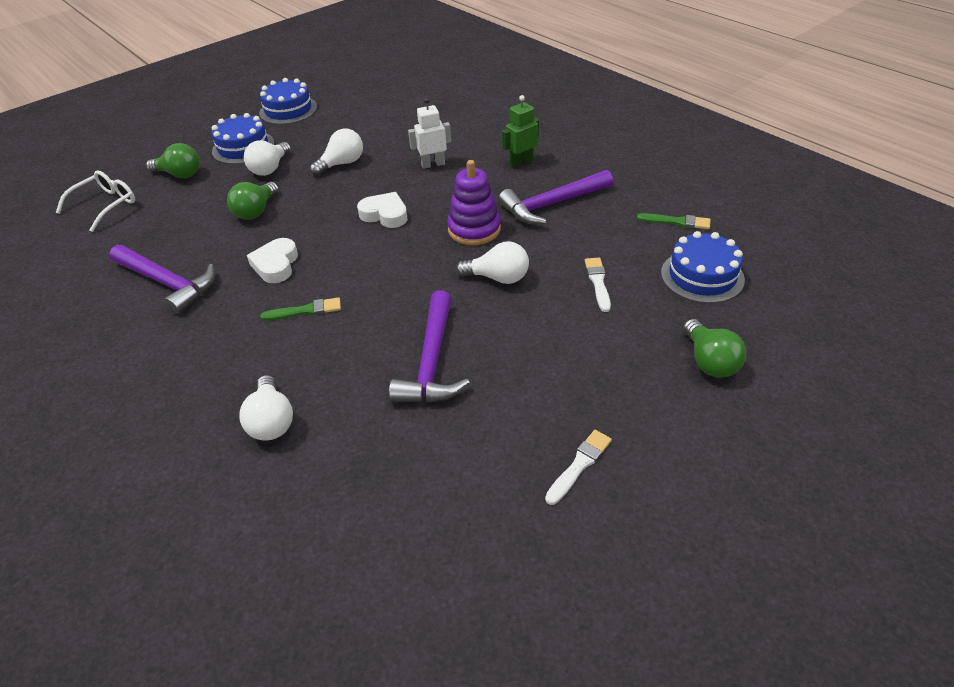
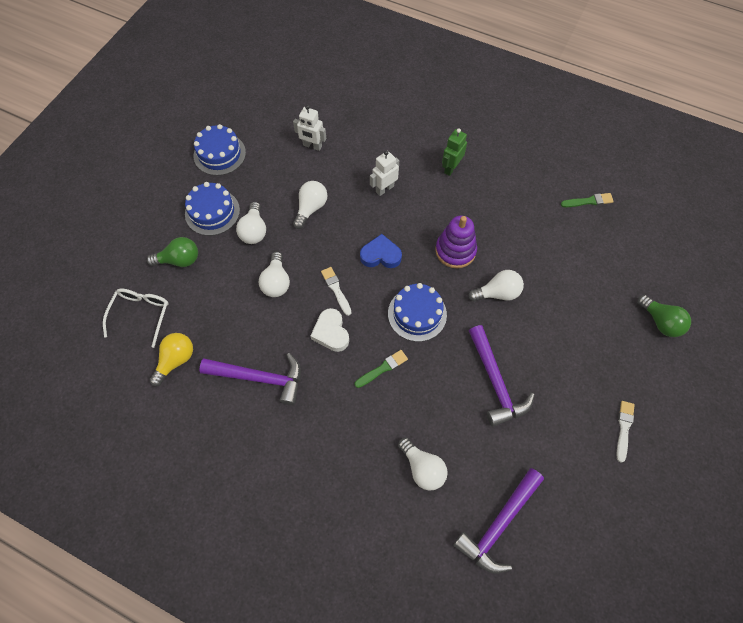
camera: 25 degrees left, 20 degrees up
green light bulb [227,182,279,220] -> white light bulb [259,252,290,297]
white heart [357,192,408,228] -> blue heart [360,234,402,268]
purple hammer [499,170,613,224] -> purple hammer moved to [453,468,544,574]
white brush [585,258,611,312] -> white brush moved to [321,267,352,316]
blue cake [661,231,745,303] -> blue cake moved to [388,283,447,342]
none -> yellow light bulb [150,333,193,386]
none -> white robot [293,105,326,151]

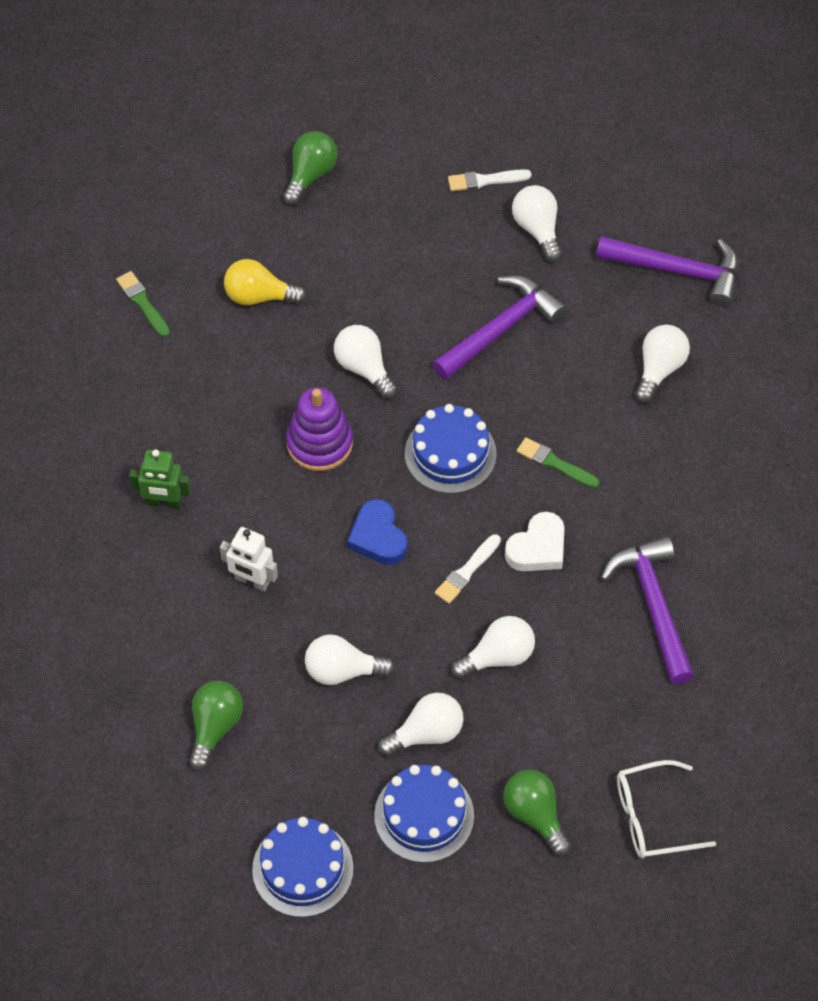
camera: 115 degrees left, 5 degrees down
yellow light bulb [150,333,193,386] -> yellow light bulb moved to [224,259,306,305]
white robot [293,105,326,151] -> green light bulb [189,681,243,771]
none -> white light bulb [512,185,562,262]

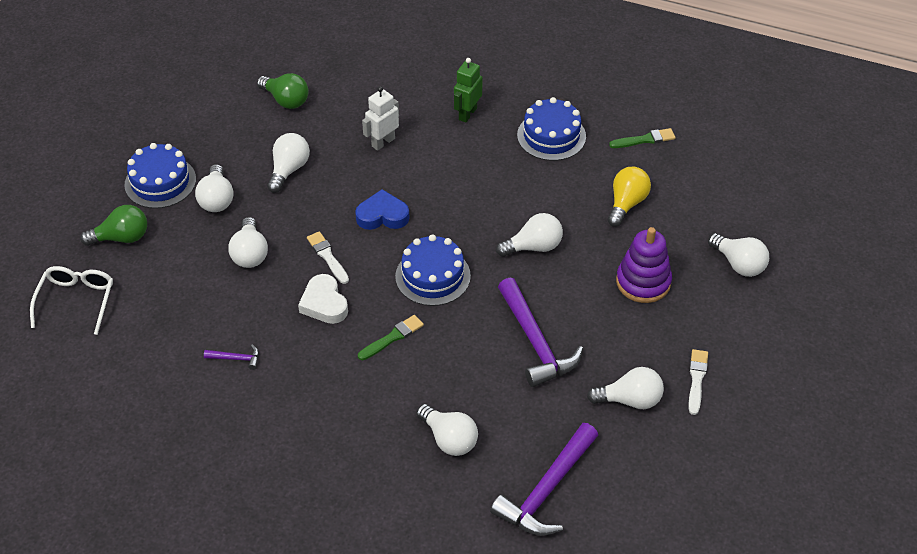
camera: 110 degrees right, 10 degrees down
blue cake [252,817,353,917] -> blue cake moved to [517,97,586,161]
green light bulb [283,131,338,205] -> white light bulb [708,233,769,277]
purple stacking toy [286,387,353,471] -> purple stacking toy moved to [616,227,672,303]
purple hammer [601,537,694,684] -> purple hammer [204,345,259,370], size x0.43

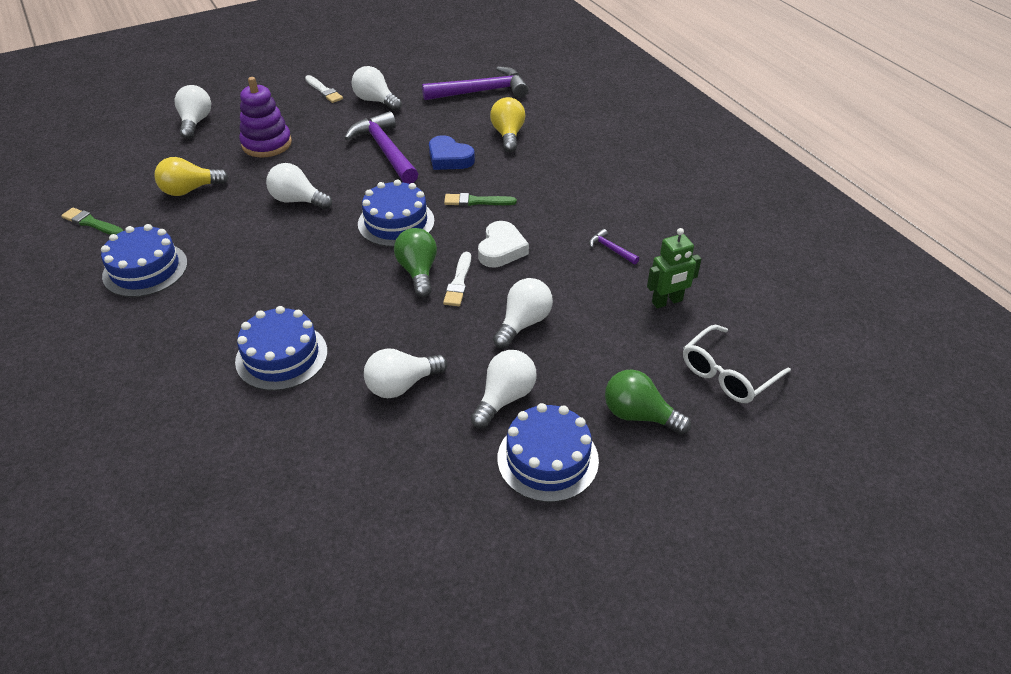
camera: 140 degrees left, 5 degrees down
green light bulb [257,73,309,109] -> green light bulb moved to [394,228,437,297]
blue heart [355,189,409,230] -> blue heart moved to [429,135,475,170]
white robot [362,86,399,151] -> blue cake [235,306,328,391]
white light bulb [416,404,478,456] -> yellow light bulb [490,97,525,152]
green robot [454,58,483,123] -> green robot moved to [647,228,701,308]
purple hammer [498,278,583,387] -> purple hammer turned 45 degrees counterclockwise [344,111,418,184]
white brush [689,349,708,415] -> white brush turned 90 degrees counterclockwise [305,75,343,103]

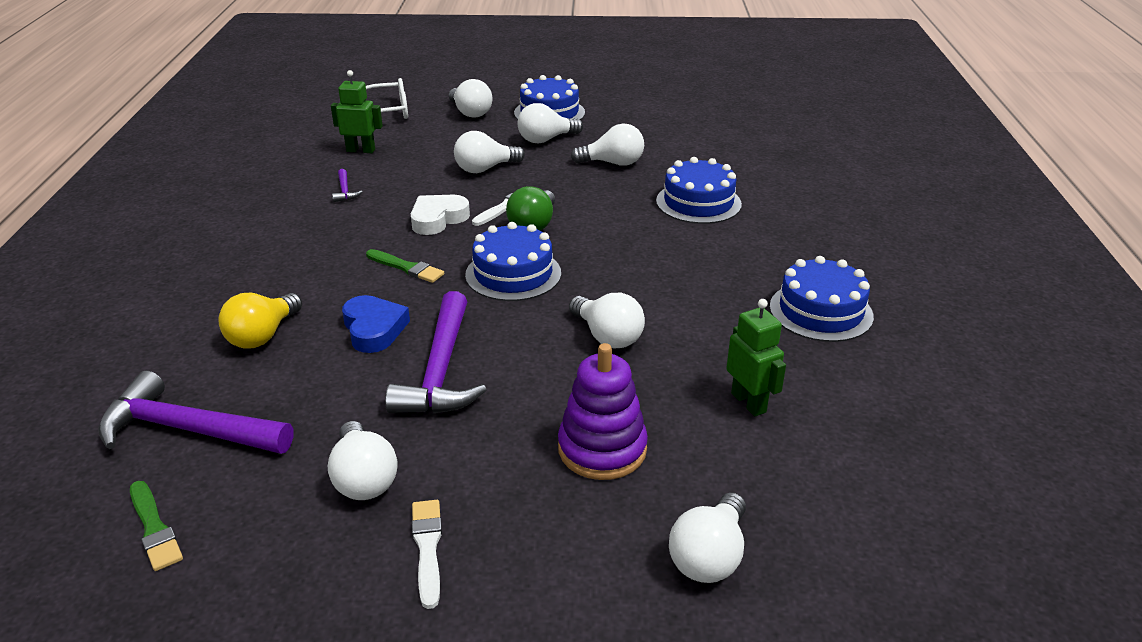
camera: 150 degrees left, 10 degrees down
green brush [61,208,123,235] -> green brush moved to [130,481,183,571]
yellow light bulb [154,157,229,196] -> green robot [726,299,786,416]
green light bulb [605,369,691,434] -> white light bulb [449,79,493,118]

